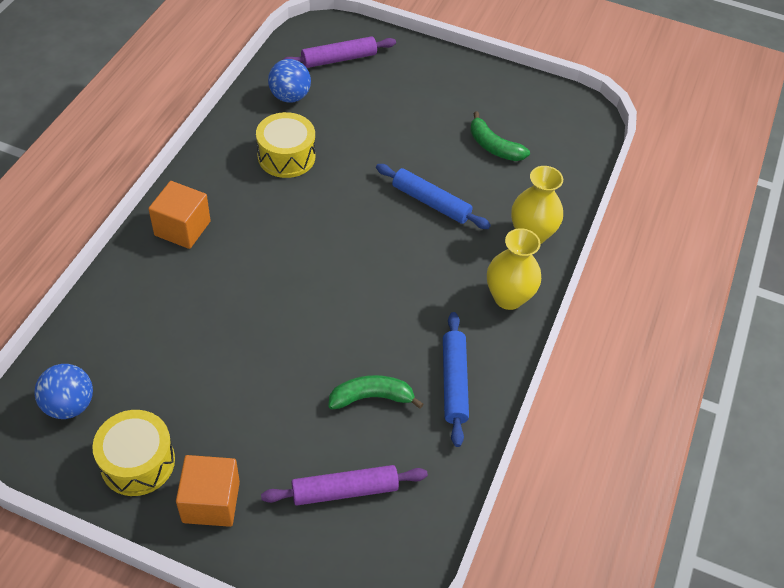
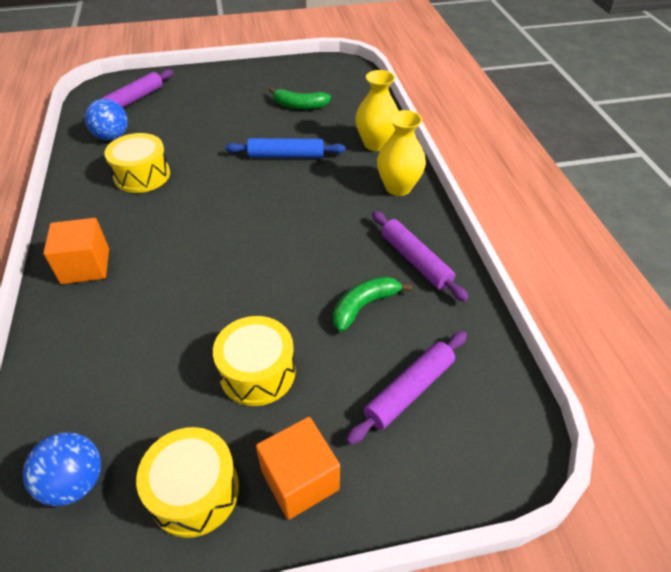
camera: 30 degrees left, 5 degrees down
blue rolling pin [443,312,469,447] -> purple rolling pin [372,211,469,302]
none -> yellow drum [213,316,296,406]

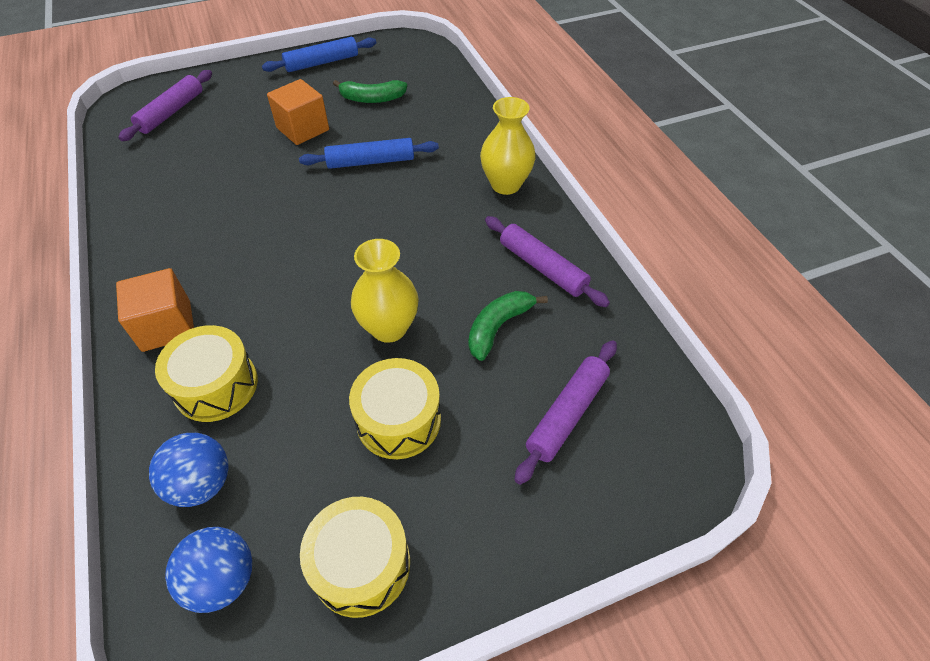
camera: 10 degrees left, 5 degrees up
blue ball [85,99,128,140] -> blue ball moved to [149,433,229,507]
yellow drum [104,133,170,193] -> yellow drum moved to [155,325,258,422]
orange cube [256,417,340,520] -> orange cube moved to [267,79,329,145]
yellow vase [355,70,399,151] -> yellow vase moved to [351,239,419,343]
none -> blue rolling pin [262,37,376,72]

